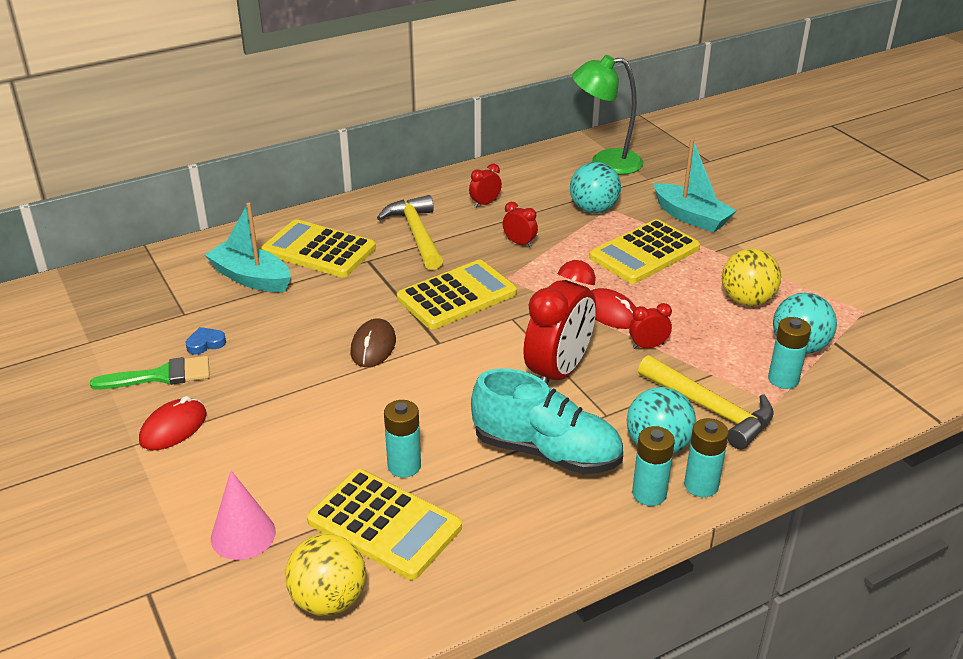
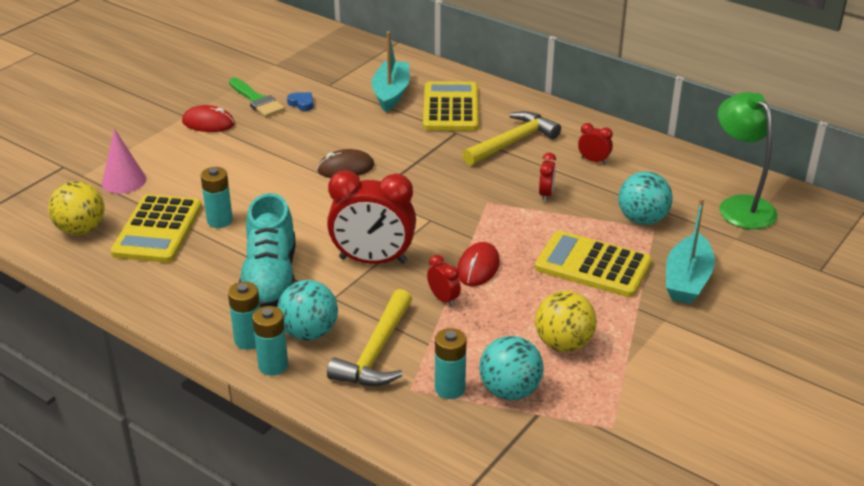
camera: 65 degrees right, 0 degrees up
yellow calculator [397,260,517,329] -> none

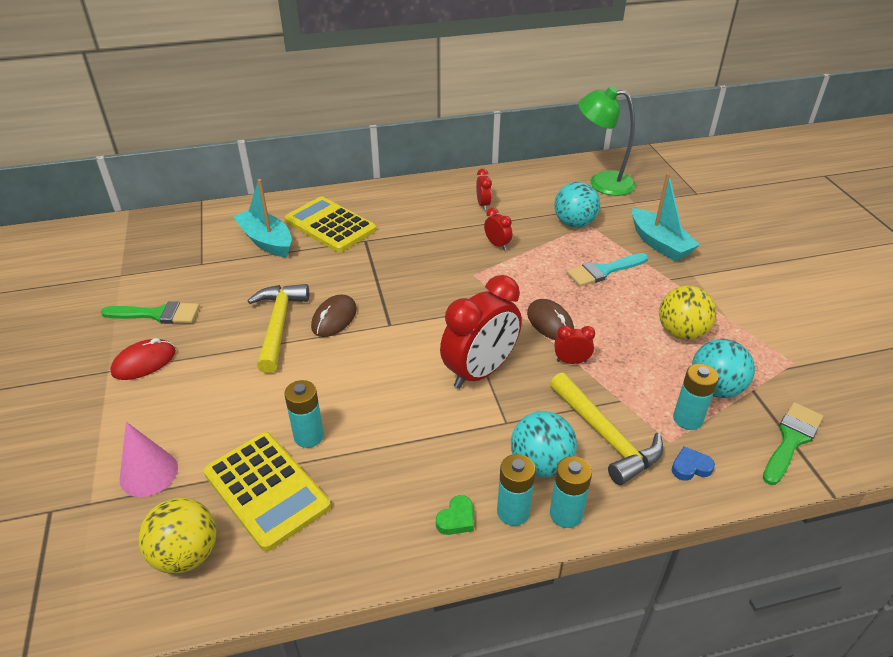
camera: 50 degrees left, 5 degrees up
turquoise shoe [239,193,296,308] -> none
blue heart [287,92,314,111] -> blue heart moved to [672,447,715,481]
red mouse [457,242,500,286] -> brown mouse [527,299,574,340]
yellow hammer [462,111,561,166] -> yellow hammer moved to [247,284,309,373]
yellow calculator [535,231,652,297] -> turquoise brush [567,253,648,287]
red clock [578,123,613,164] -> red clock turned 105 degrees clockwise [476,169,492,211]
none -> green heart [436,495,474,535]
none -> green brush [763,402,823,485]

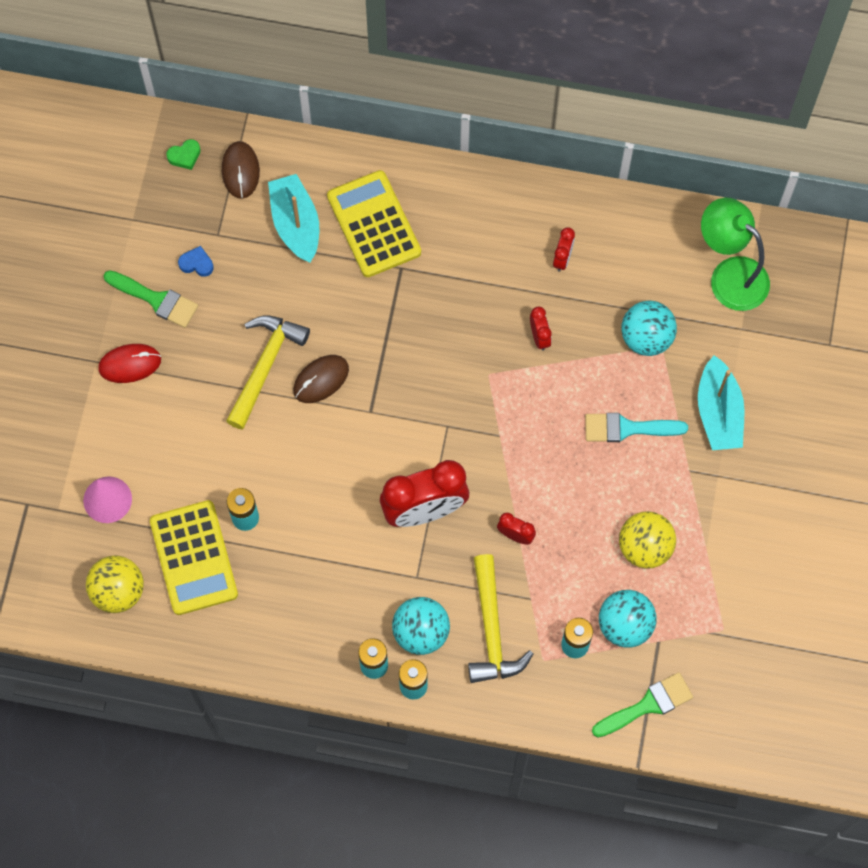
camera: 25 degrees right, 30 degrees up
green heart [436,495,474,535] -> green heart moved to [166,139,201,170]
brown mouse [527,299,574,340] -> brown mouse moved to [222,141,260,199]
blue heart [672,447,715,481] -> blue heart moved to [178,246,214,277]

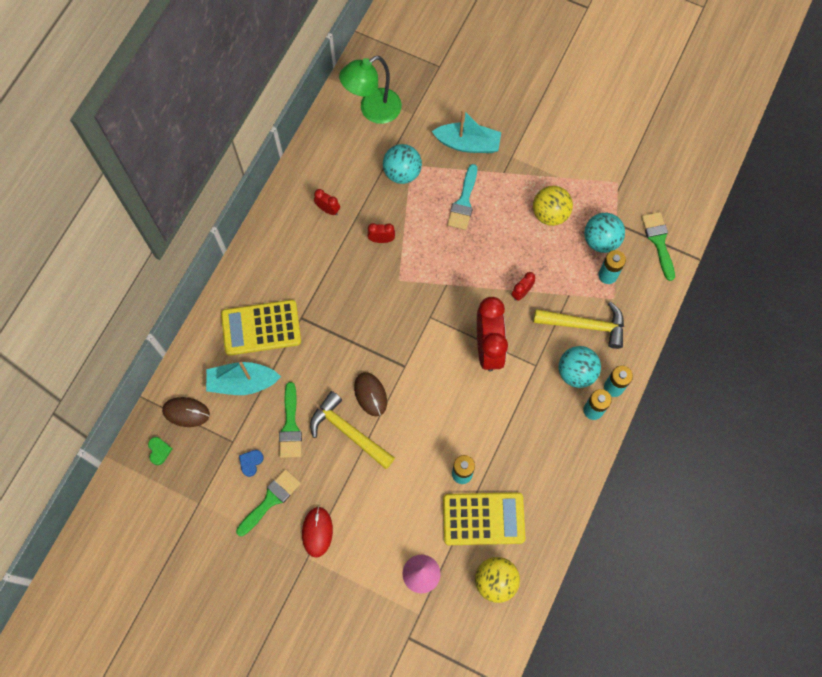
camera: 75 degrees left, 0 degrees up
none -> green brush [279,382,302,458]

